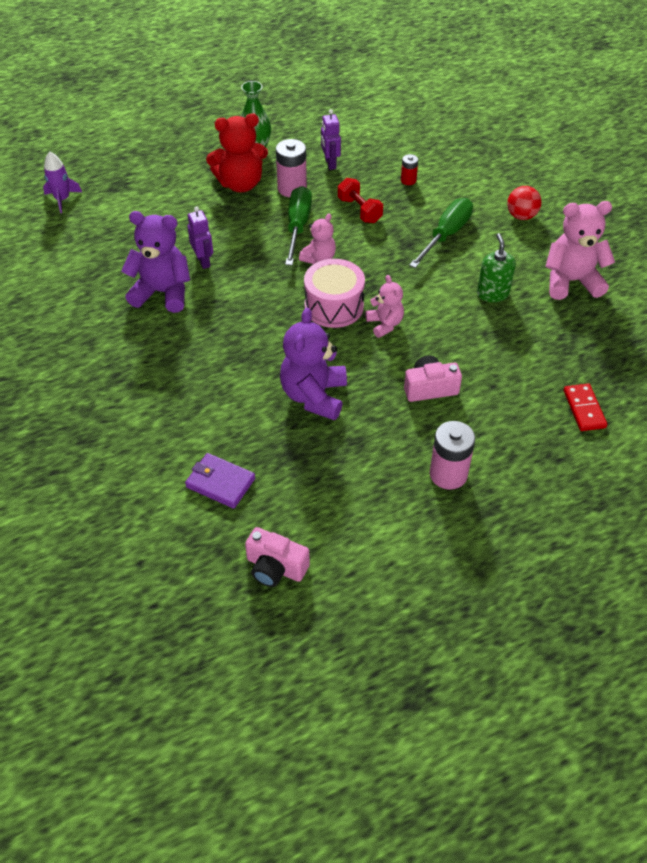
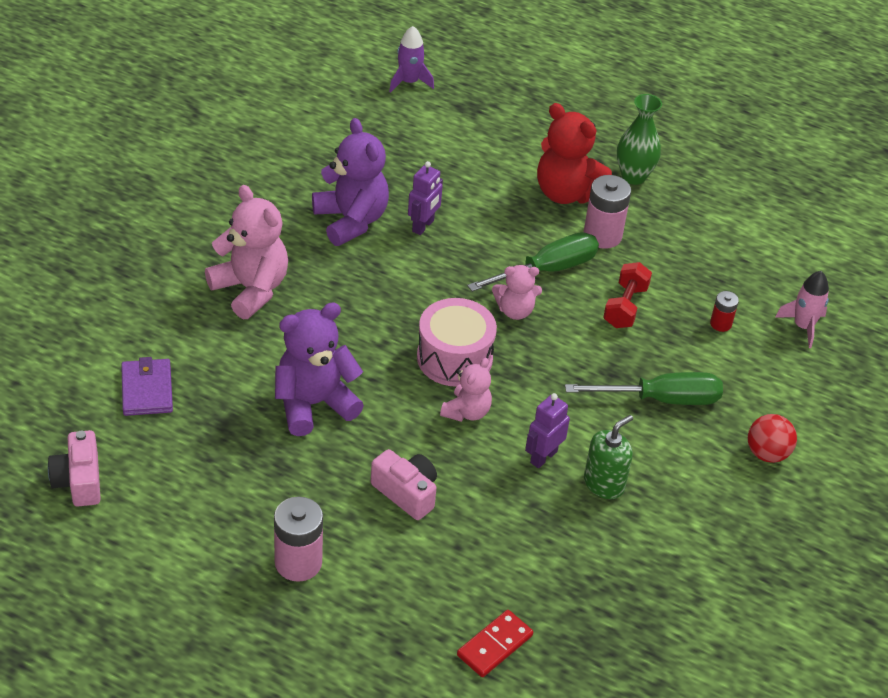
camera: 50 degrees right, 5 degrees down
purple robot [321,109,341,170] -> purple robot moved to [525,393,570,468]
pink teddy bear [545,201,615,300] -> pink teddy bear moved to [205,185,288,319]
none -> pink rocket [776,271,829,348]

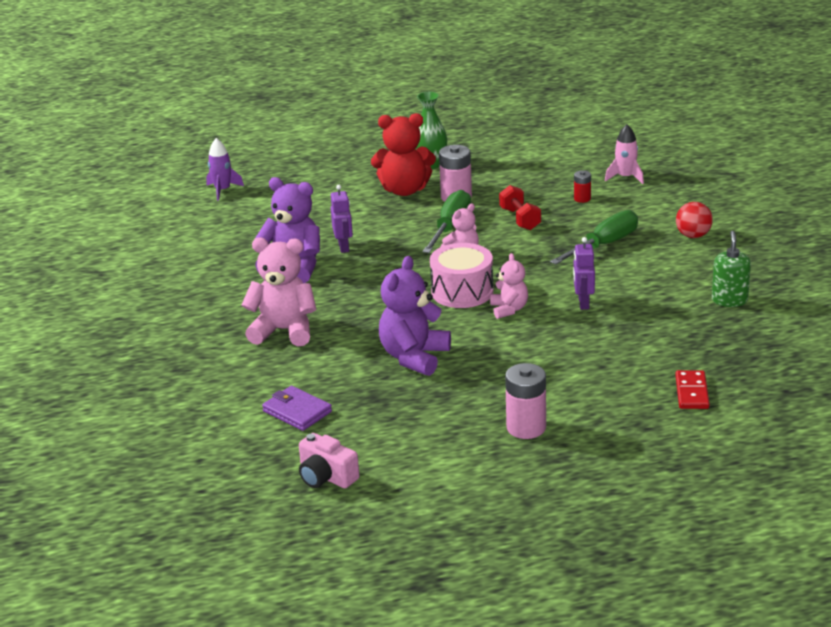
camera: 35 degrees left, 15 degrees down
pink camera [371,449,437,520] -> none
green soap dispenser [584,415,633,499] -> green soap dispenser moved to [712,231,751,307]

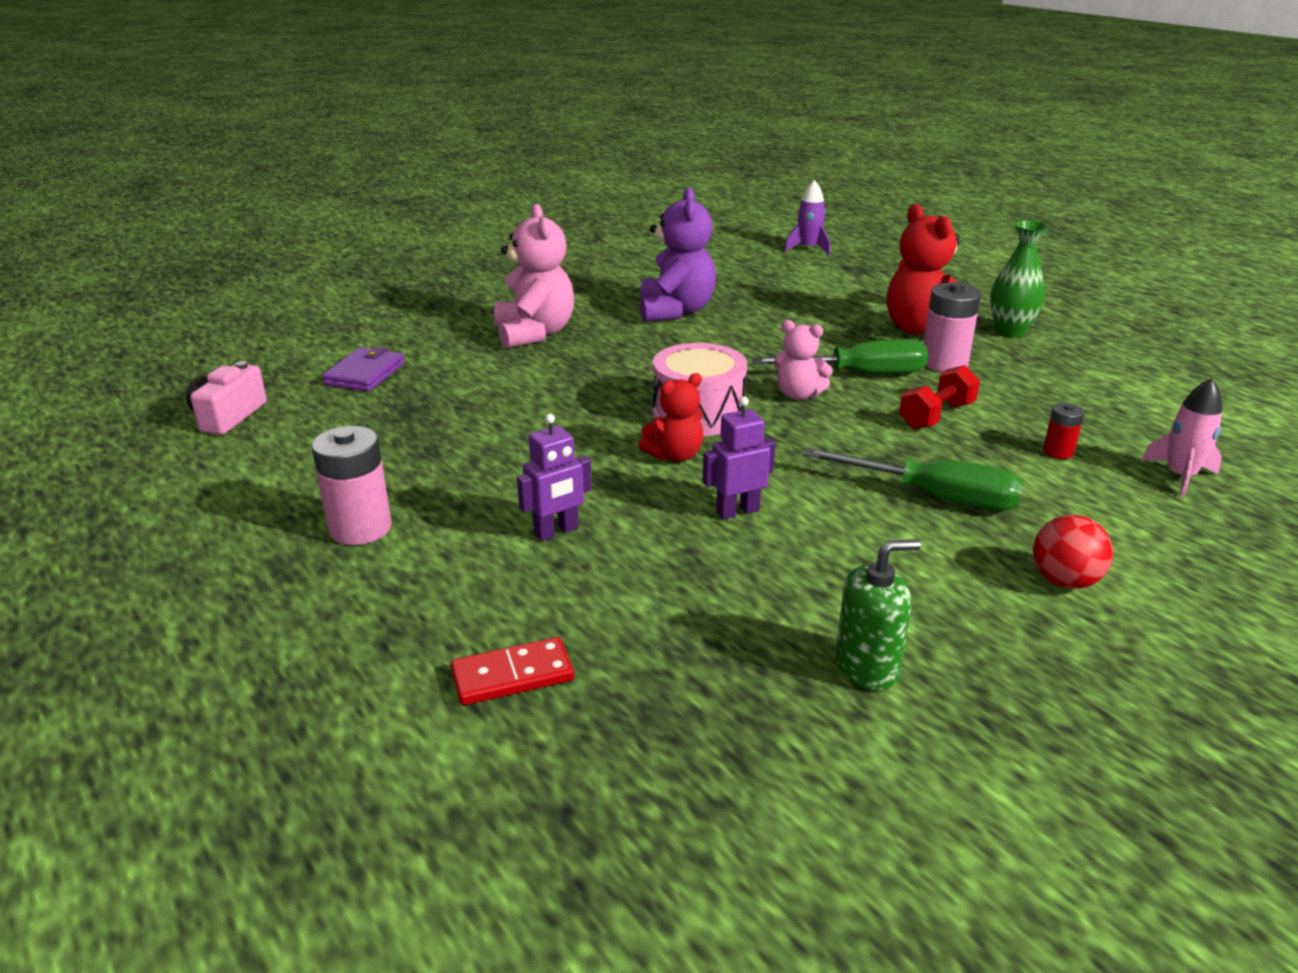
camera: 65 degrees right, 0 degrees up
purple robot [331,185,353,253] -> purple robot moved to [517,414,592,541]
purple teddy bear [379,256,451,376] -> none
pink teddy bear [490,253,528,319] -> red teddy bear [639,373,704,462]

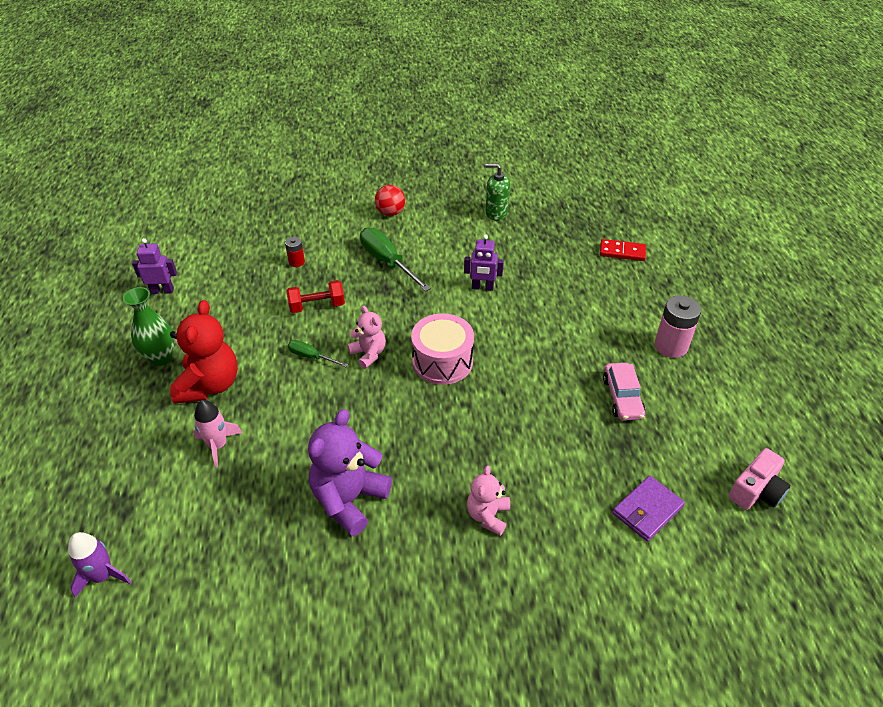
camera: 150 degrees left, 15 degrees up
pink teddy bear [494,204,574,349] -> pink teddy bear [467,465,510,536], size x0.58
purple robot [517,414,592,541] -> purple robot moved to [132,238,177,294]
red teddy bear [639,373,704,462] -> none
green screwdriver [752,339,928,374] -> green screwdriver [288,340,348,367], size x0.54
pink battery [923,282,981,372] -> none
pink rocket [1141,378,1222,497] -> pink rocket moved to [193,400,242,468]
none -> pink car [603,363,645,421]

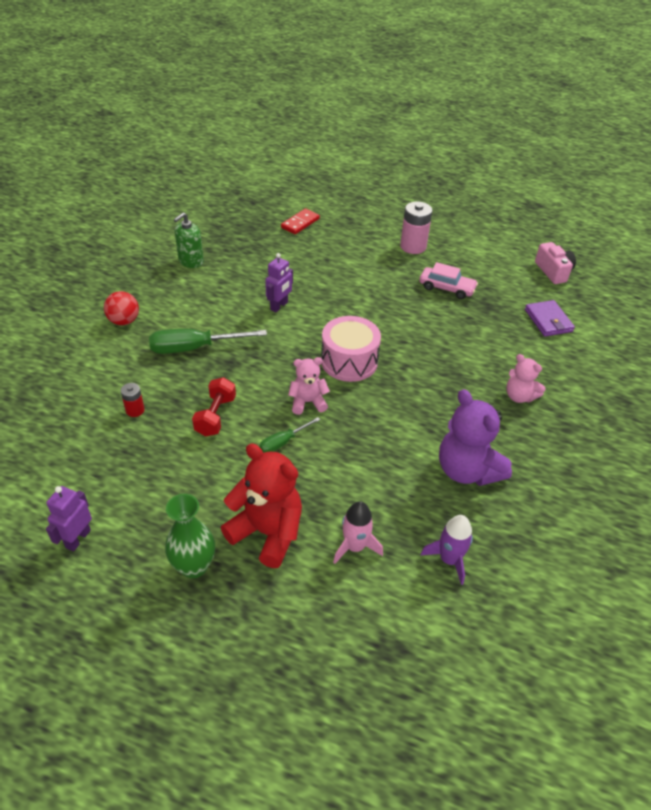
camera: 65 degrees left, 0 degrees up
purple rocket [68,532,131,598] -> purple rocket moved to [421,515,473,585]

